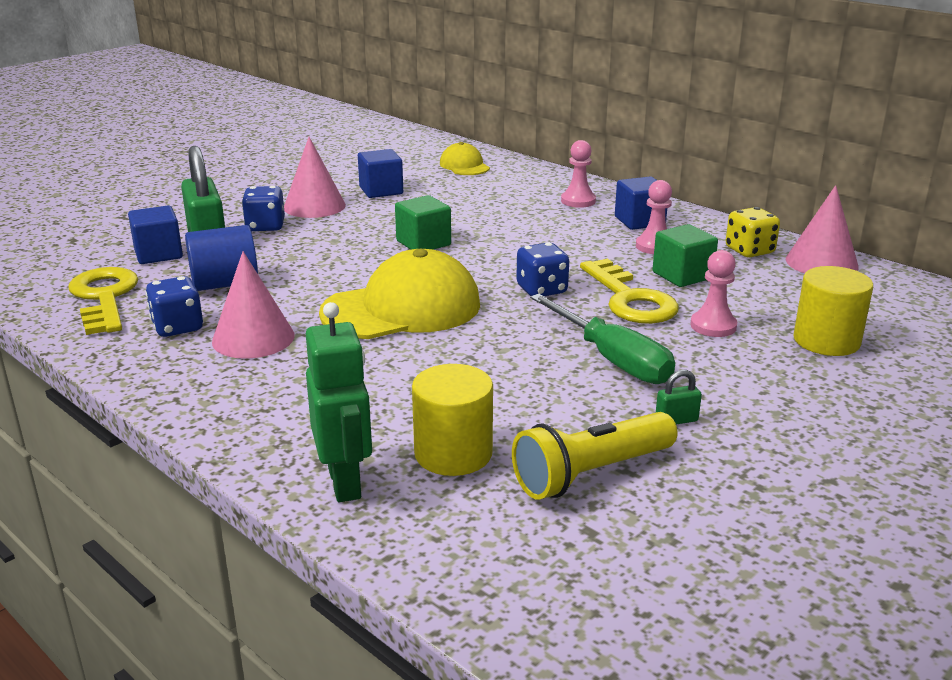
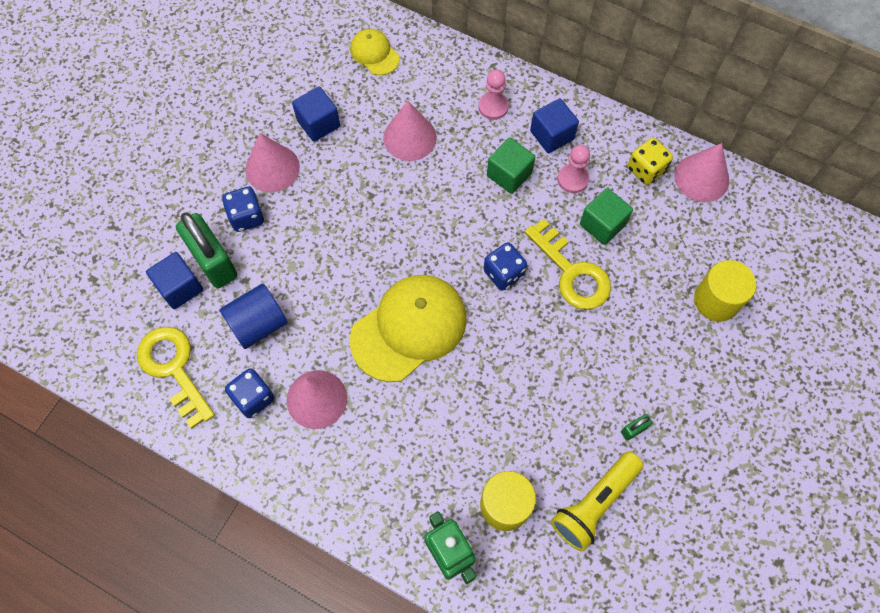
camera: 15 degrees left, 40 degrees up
green cube [395,195,451,250] -> green cube moved to [487,137,535,194]
green screwdriver [530,294,675,384] -> none
pink pawn [690,250,737,337] -> none
none -> pink cone [383,101,437,161]

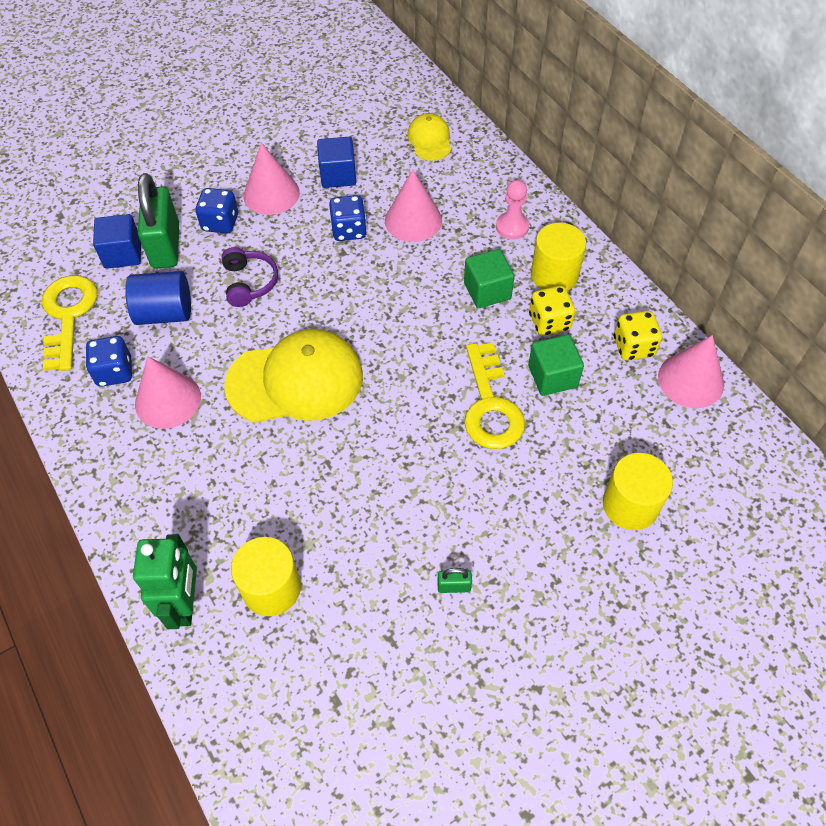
camera: 30 degrees right, 10 degrees down
blue dice [484,242,527,291] -> blue dice moved to [329,195,367,241]
blue cube [530,98,579,153] -> yellow cylinder [531,223,586,291]
yellow flashlight [551,451,644,552] -> none
pink pawn [557,145,590,193] -> yellow dice [529,286,575,336]
none -> purple headphones [222,247,278,307]

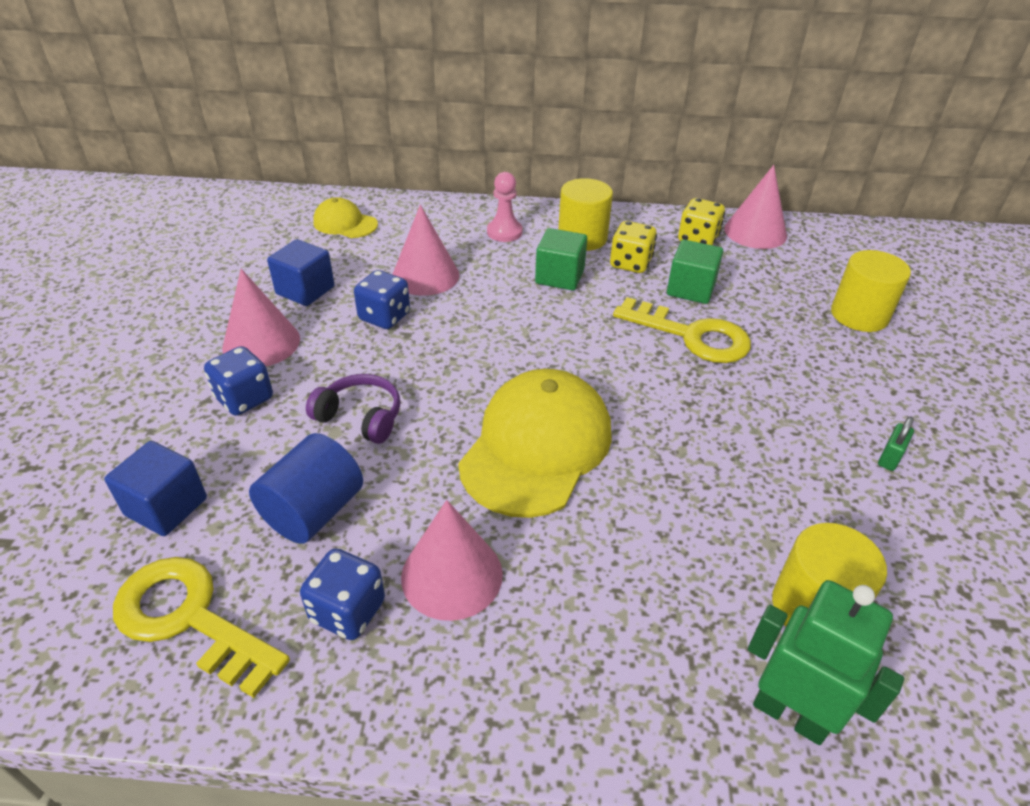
camera: 55 degrees left, 15 degrees down
green padlock [138,173,179,269] -> none

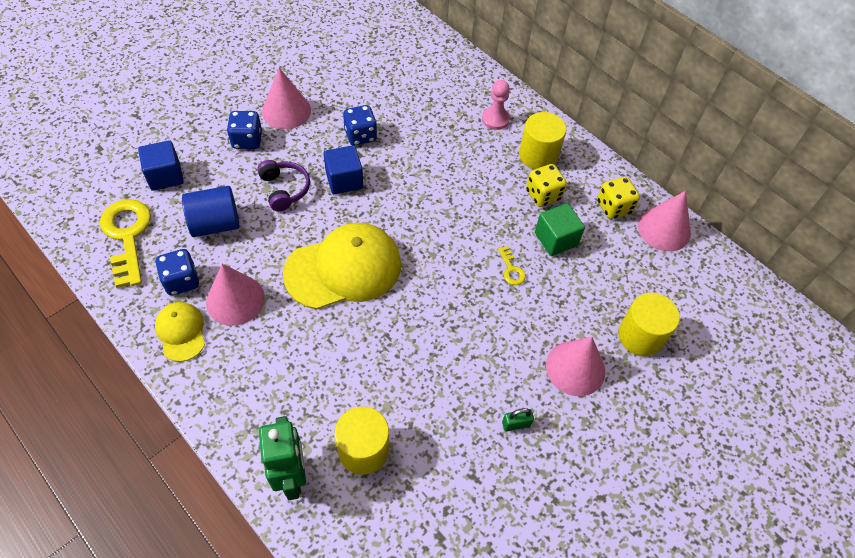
camera: 40 degrees right, 15 degrees up
blue cube [267,239,334,306] -> blue cube moved to [323,145,363,194]
yellow cap [313,197,378,238] -> yellow cap moved to [155,302,205,362]
pink cone [392,205,459,296] -> pink cone moved to [546,337,605,396]
green cube [535,228,587,290] -> none
yellow key [613,297,751,363] -> yellow key [498,246,526,285], size x0.44

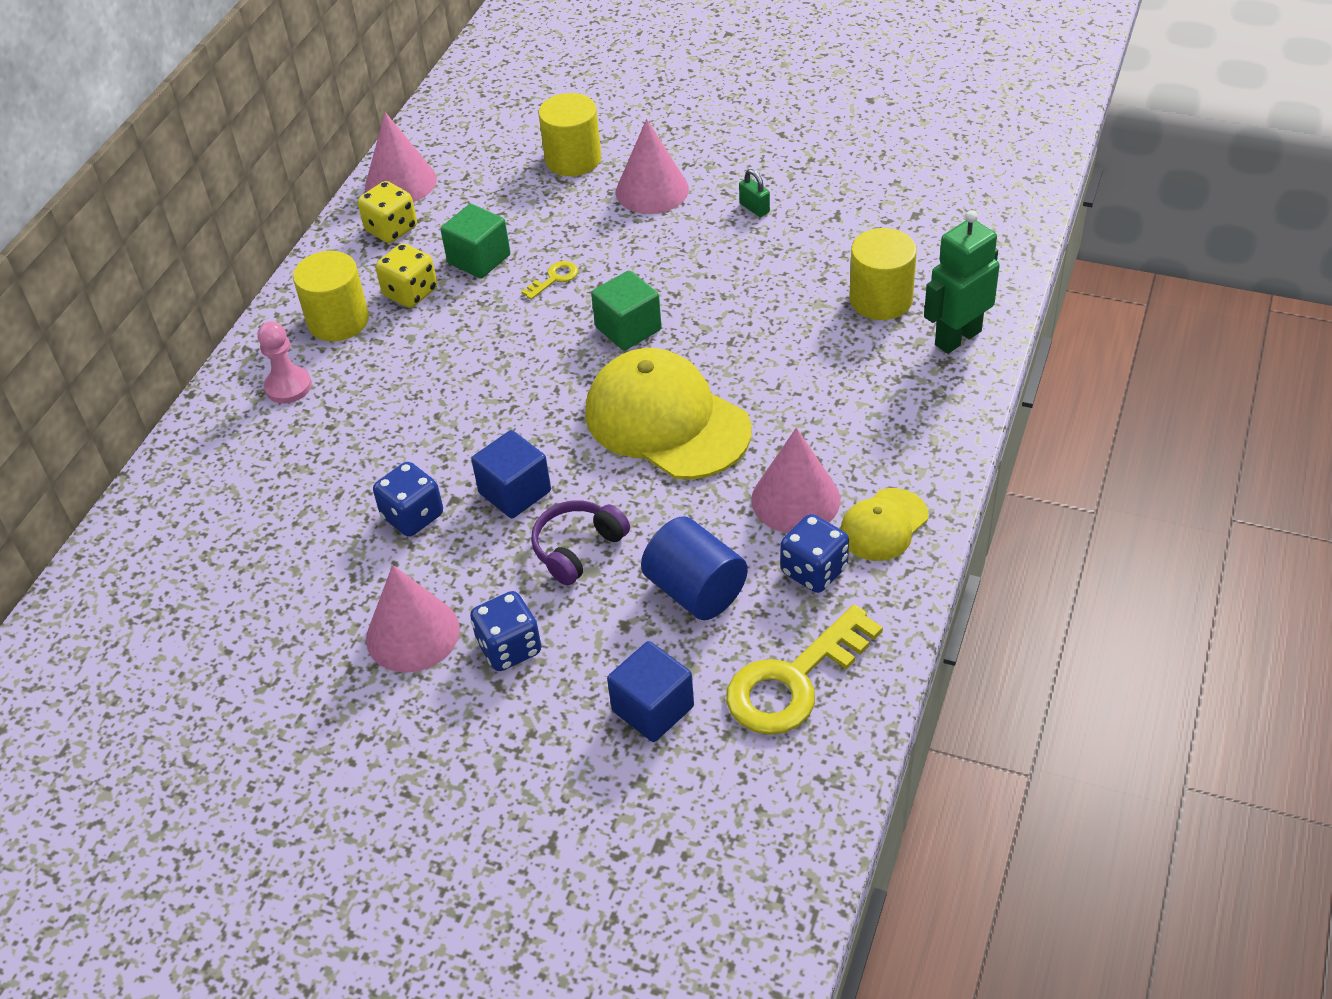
camera: 110 degrees left, 10 degrees down
none -> green cube [591,270,662,350]

